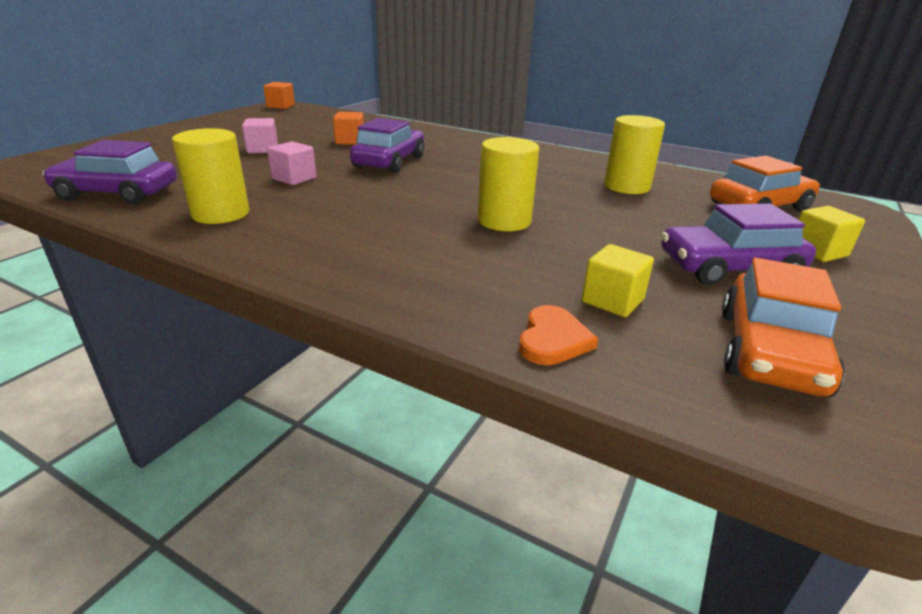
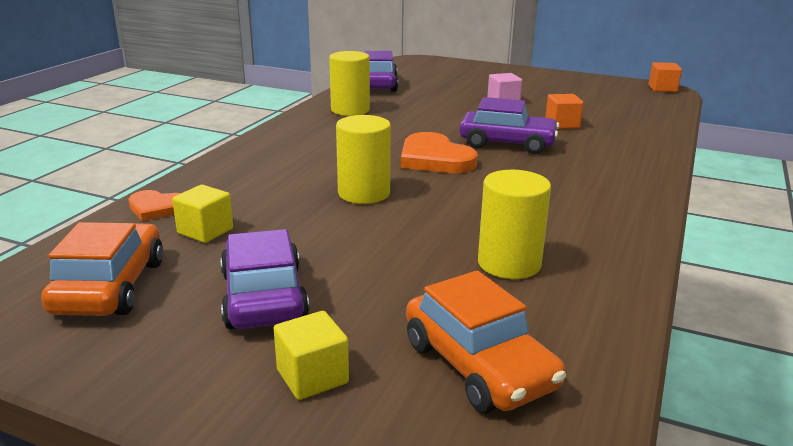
camera: 85 degrees right, 5 degrees down
pink cube [267,141,316,185] -> none
orange car [722,258,844,397] -> orange car turned 75 degrees clockwise [41,222,163,316]
none -> orange heart [401,132,478,173]

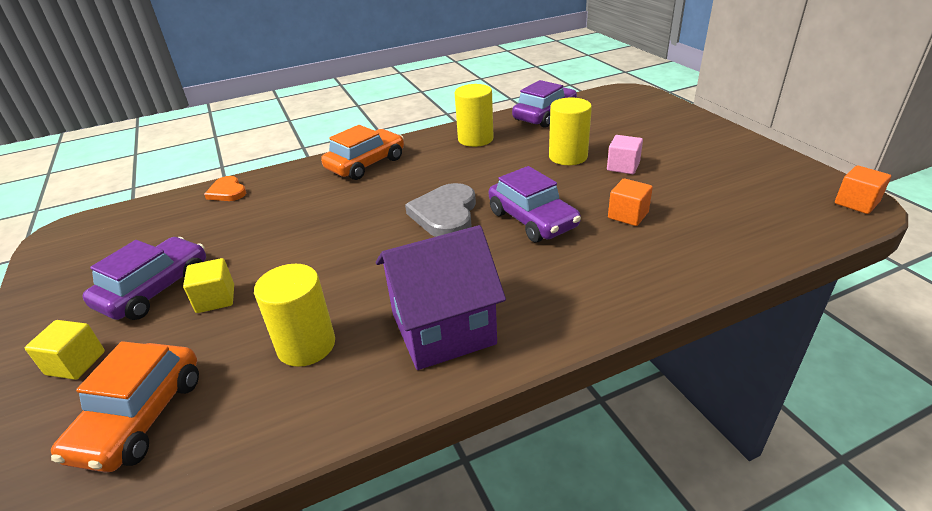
camera: 45 degrees right, 10 degrees up
orange car [41,222,163,316] -> orange car moved to [321,125,404,180]
yellow cube [172,185,233,243] -> yellow cube moved to [183,258,234,313]
yellow cylinder [336,115,391,204] -> yellow cylinder moved to [549,97,592,165]
orange heart [401,132,478,173] -> grey heart [405,183,476,237]
none -> purple house [376,225,506,370]

